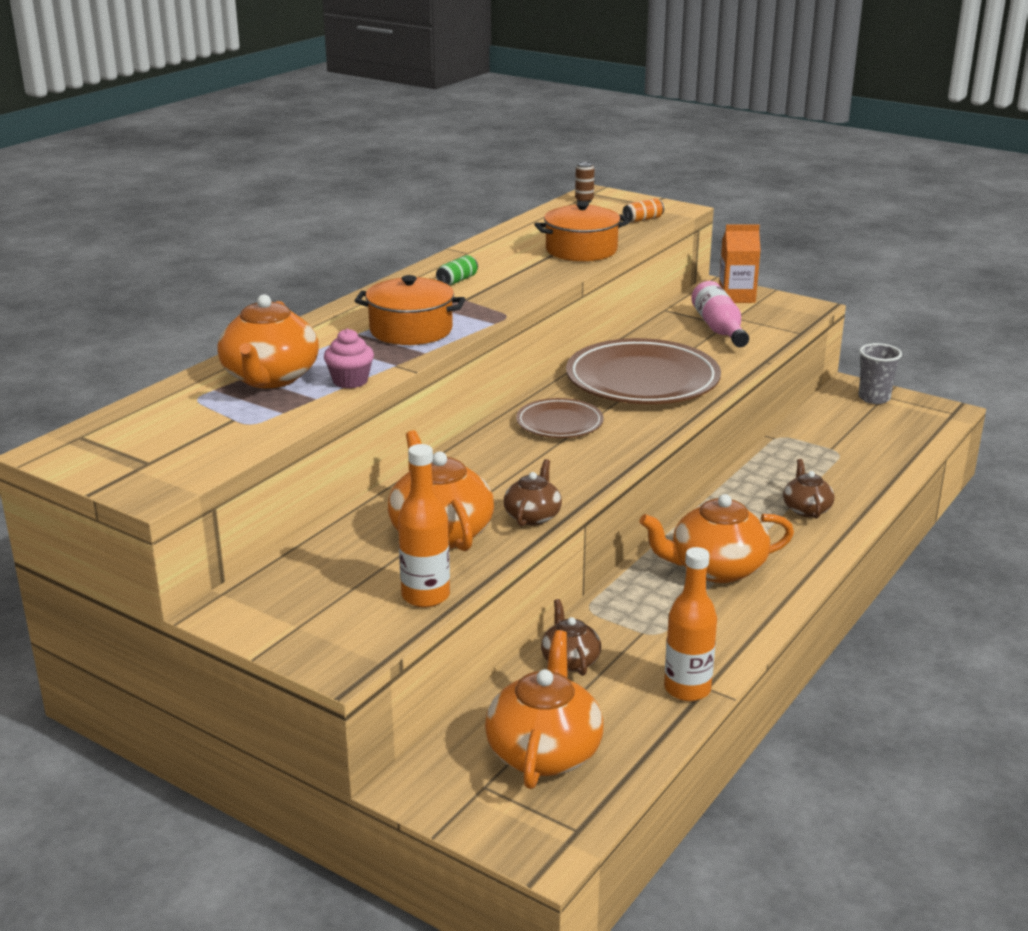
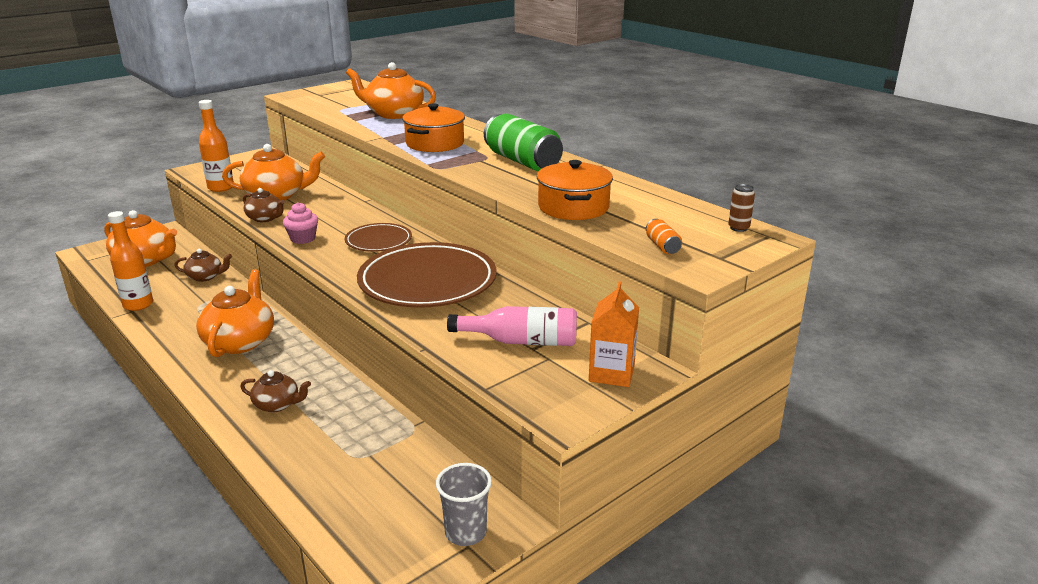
camera: 105 degrees right, 0 degrees up
pink cupcake [324,328,374,389] -> pink cupcake moved to [283,202,318,244]
green can [436,255,478,286] -> green can [484,114,563,171], size x2.35

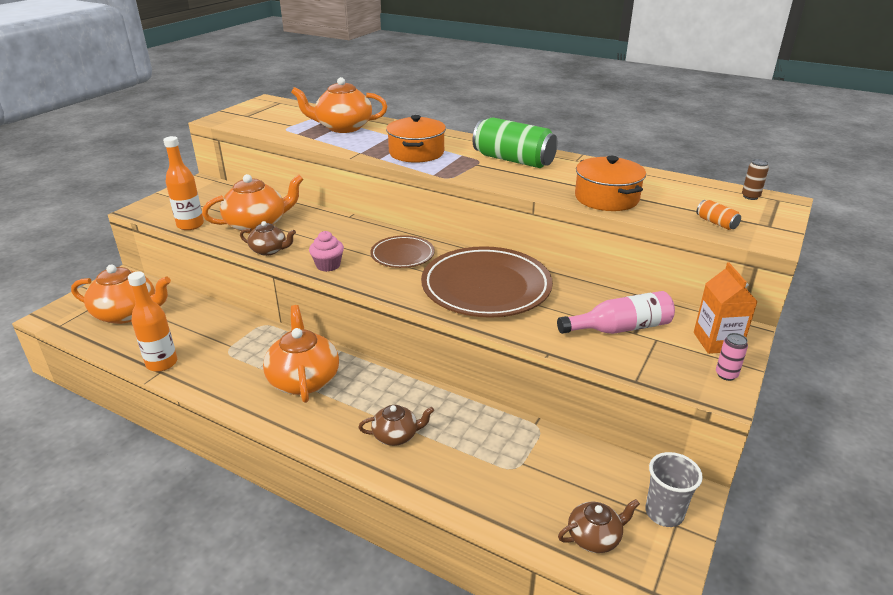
camera: 20 degrees left, 5 degrees up
brown teapot [174,249,232,282] -> brown teapot moved to [558,499,640,553]
none -> pink can [716,333,748,381]

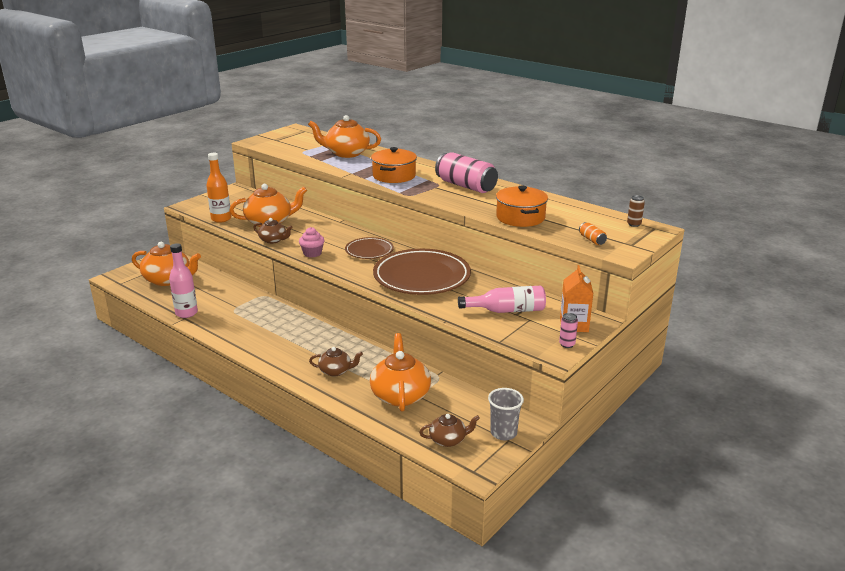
camera: 10 degrees right, 5 degrees down
orange bottle [128,272,177,372] -> pink bottle [169,243,198,318]
orange teapot [263,305,339,403] -> orange teapot moved to [370,333,431,412]
green can [473,117,558,168] -> pink can [435,152,498,193]

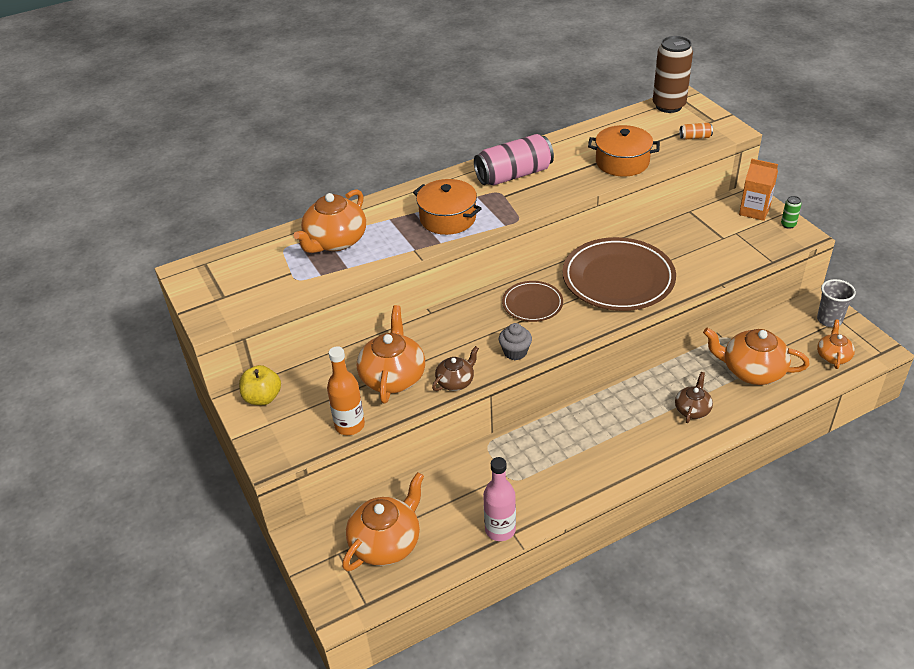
camera: 65 degrees left, 15 degrees up
pink cupcake [299,227,324,257] -> grey cupcake [499,323,532,360]
brown teapot [419,414,480,447] -> orange teapot [817,320,855,369]
pink bottle [458,286,546,313] -> none
pink can [559,313,578,348] -> green can [781,196,801,229]
brown can [627,195,645,227] -> brown can [653,36,693,113], size x2.35
none -> yellow apple [239,365,281,405]

